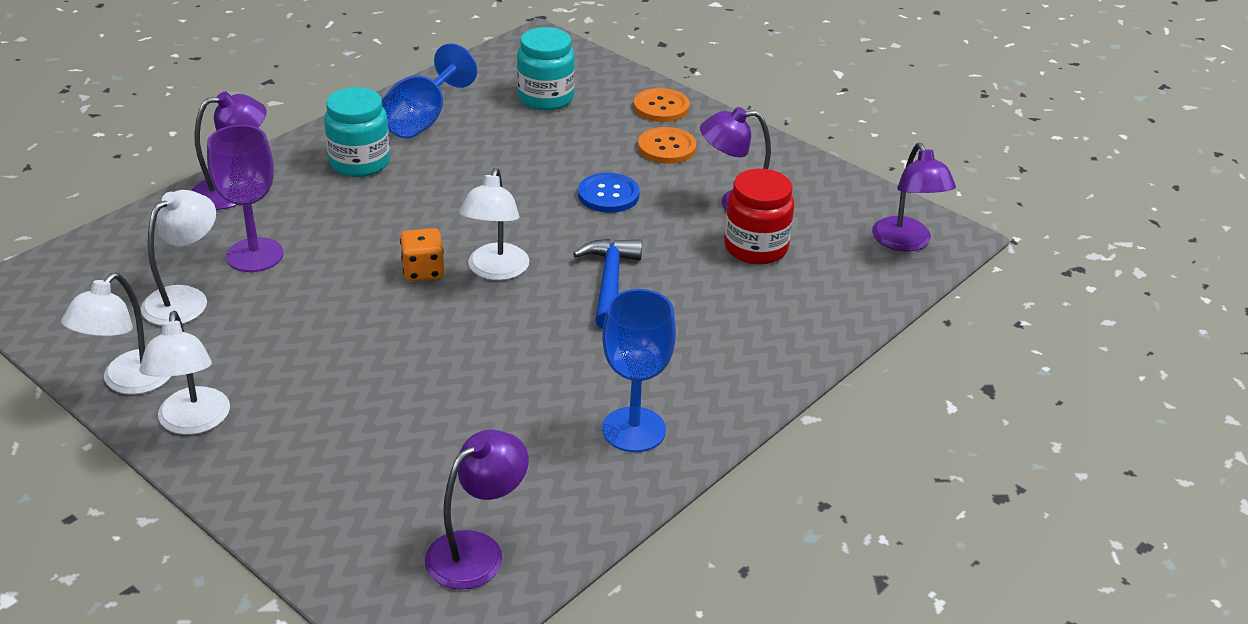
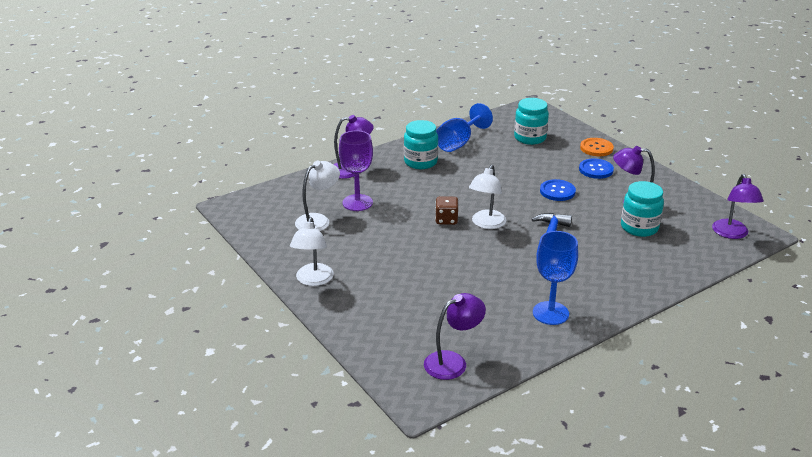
camera: 15 degrees right, 5 degrees down
white lamp [61,273,172,395] -> none
orange dice [400,228,444,281] -> brown dice [435,196,459,225]
orange button [638,127,696,164] -> blue button [579,158,614,179]
red jar [724,169,794,265] -> turquoise jar [621,181,664,237]

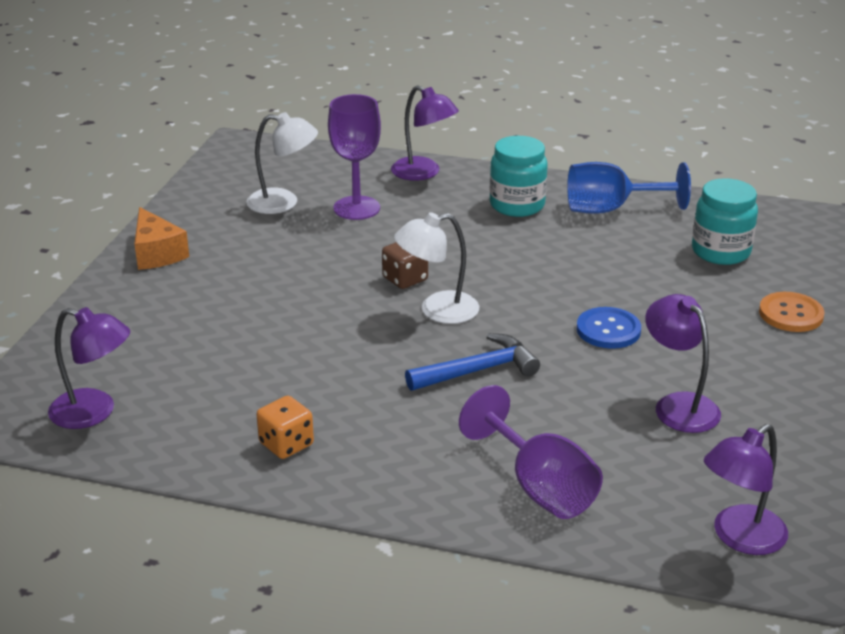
camera: 50 degrees right, 0 degrees up
white lamp [290,217,334,286] -> orange cheese [134,207,189,270]
blue goblet [533,231,578,325] -> orange dice [257,396,314,459]
blue button [579,158,614,179] -> none
turquoise jar [621,181,664,237] -> none
none -> purple goblet [459,385,603,519]

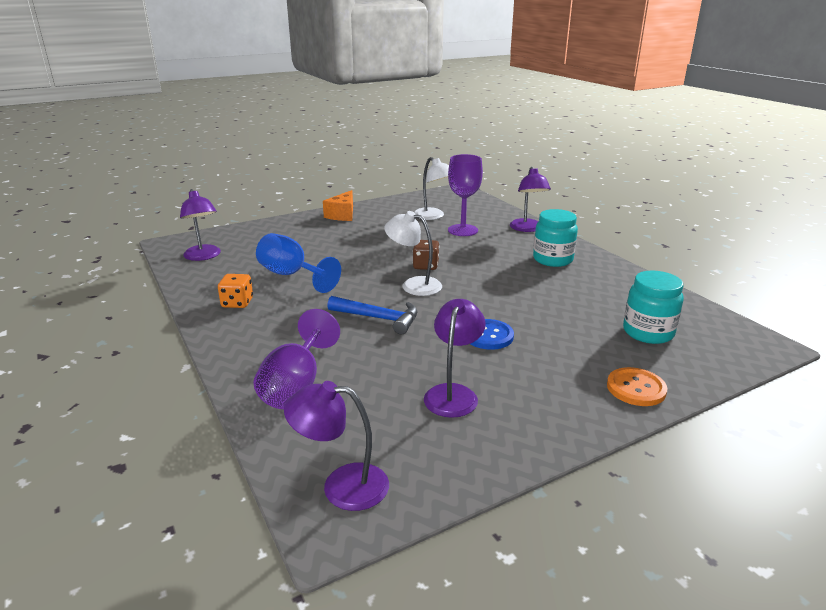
camera: 45 degrees right, 5 degrees down
blue goblet [567,162,691,214] -> blue goblet moved to [256,233,341,293]

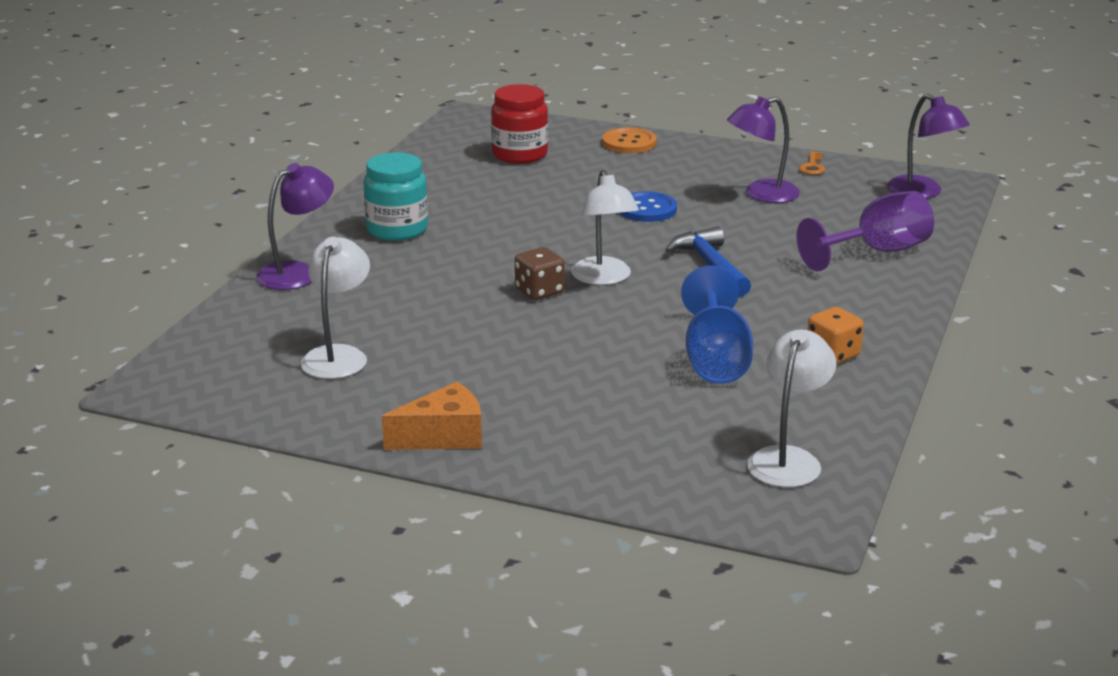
camera: 130 degrees left, 0 degrees up
purple lamp [180,189,221,261] -> white lamp [747,330,836,487]
purple goblet [448,154,483,236] -> none
turquoise jar [623,271,684,344] -> red jar [491,84,548,164]
none -> orange key [799,151,825,175]

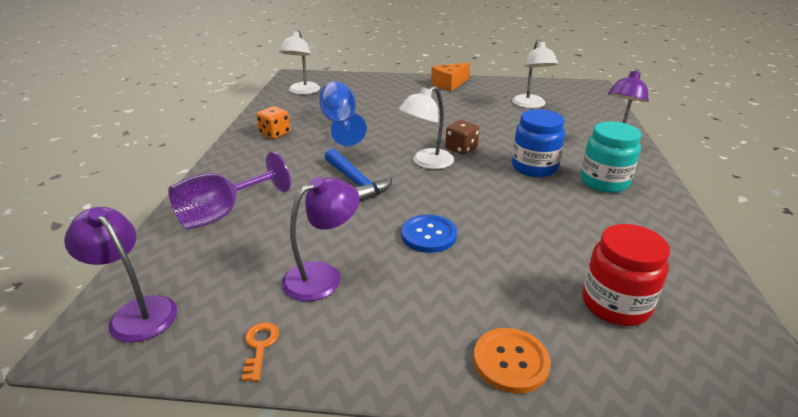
camera: 165 degrees right, 5 degrees up
white lamp [571,170,639,285] -> white lamp turned 105 degrees counterclockwise [399,86,454,169]
none -> blue jar [512,109,565,177]

